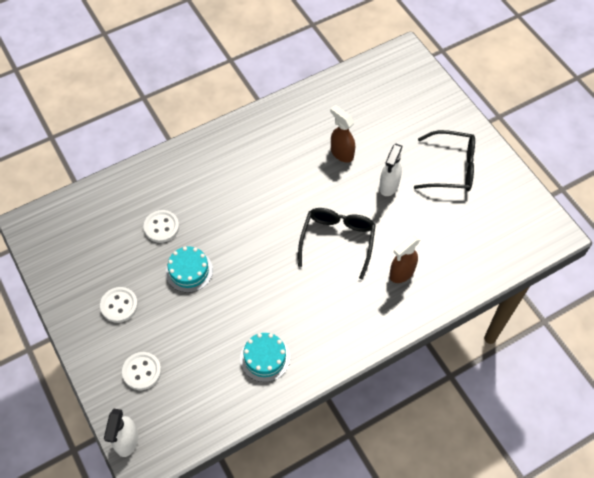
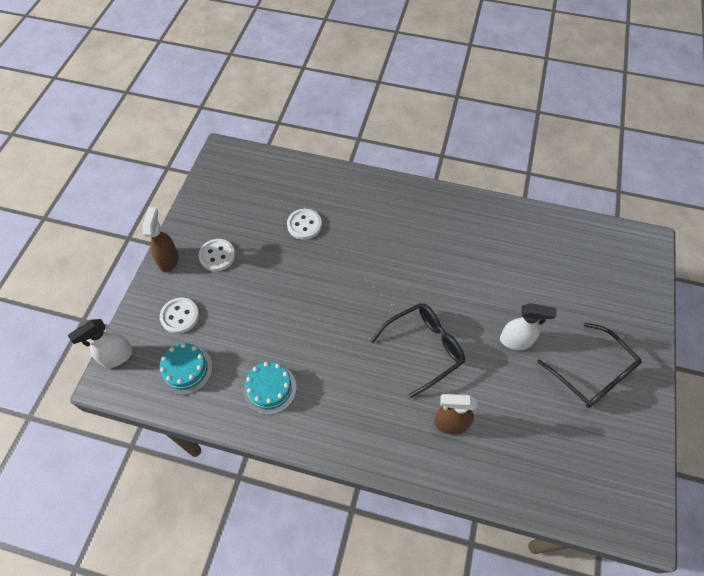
camera: 45 degrees right, 0 degrees up
turquoise cake [166,247,213,293] -> turquoise cake moved to [160,343,213,395]
brown spray bottle [330,105,355,163] -> brown spray bottle moved to [142,207,178,273]
white spray bottle [379,144,403,196] -> white spray bottle turned 150 degrees counterclockwise [500,303,557,350]

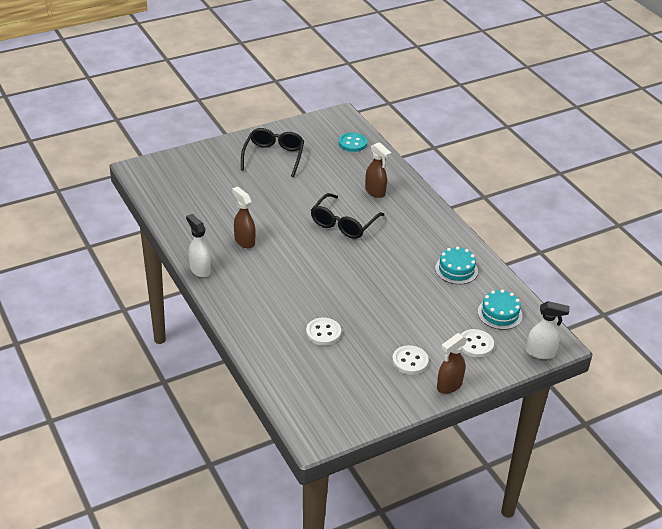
camera: 135 degrees left, 20 degrees down
black glasses [370,303,465,398] -> black glasses turned 75 degrees counterclockwise [311,193,384,239]
white spray bottle [500,303,557,350] -> white spray bottle moved to [186,214,211,278]
none -> brown spray bottle [232,186,255,248]
none -> turquoise button [339,132,367,152]

